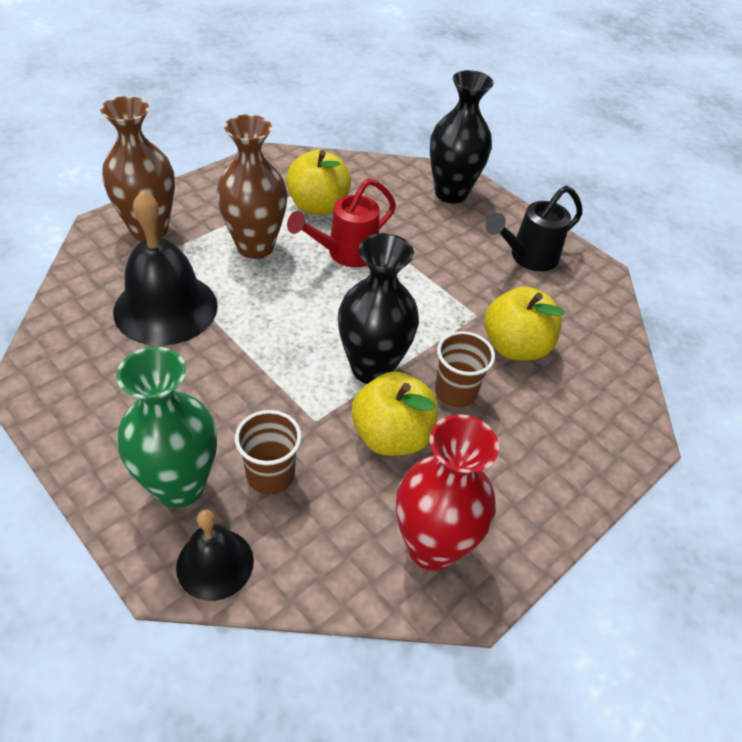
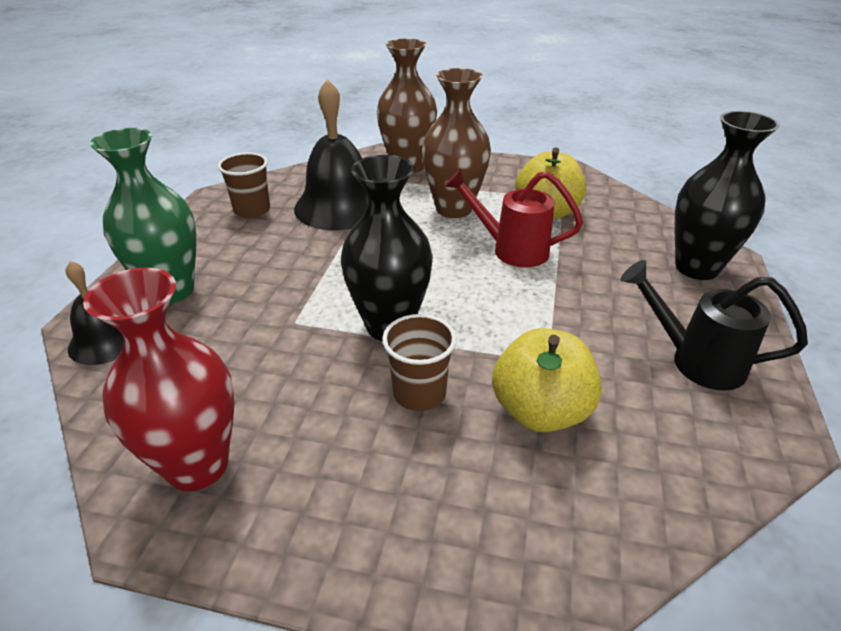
camera: 60 degrees right, 10 degrees down
brown cup [235,410,302,494] -> brown cup moved to [218,152,270,218]
yellow apple [352,371,438,456] -> none

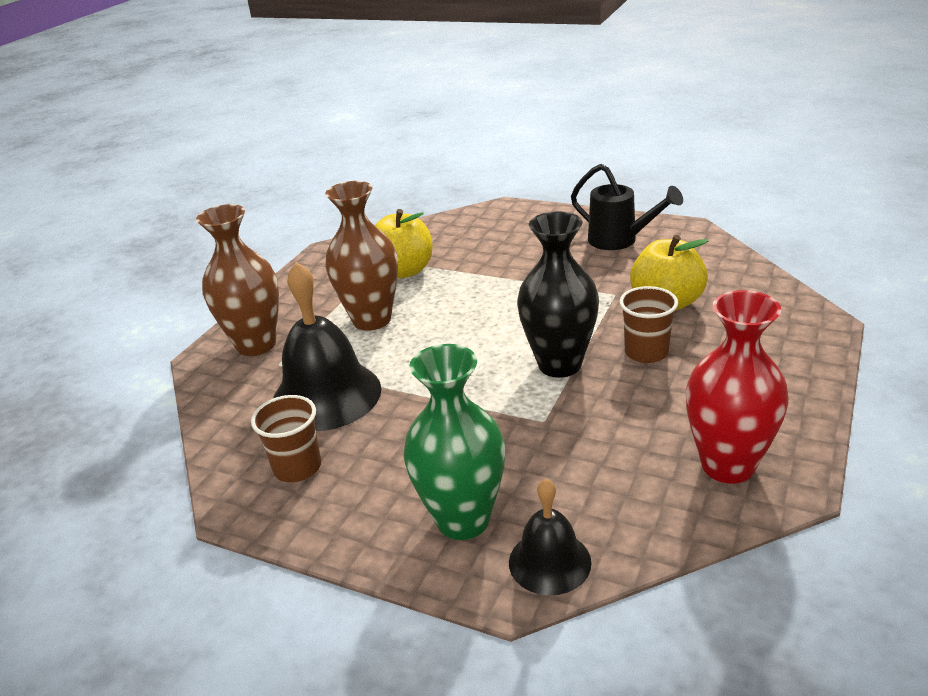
camera: 75 degrees left, 5 degrees down
red watering can [444,169,583,267] -> none
black watering can [620,260,808,391] -> black watering can turned 90 degrees counterclockwise [571,164,683,250]
black vase [674,111,780,280] -> none

